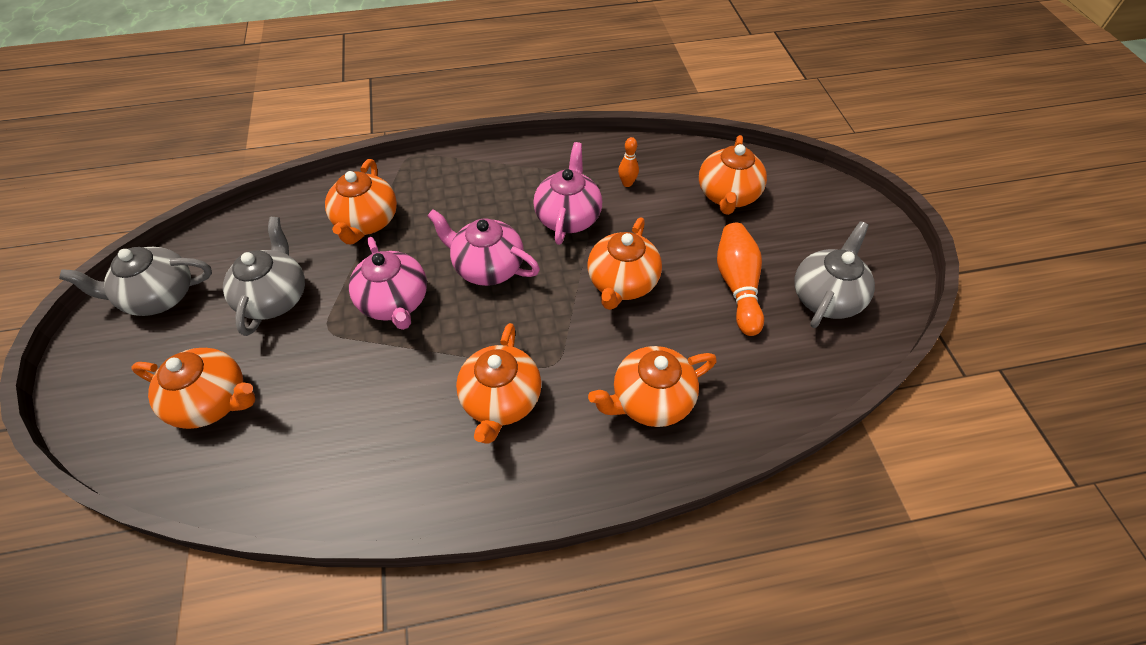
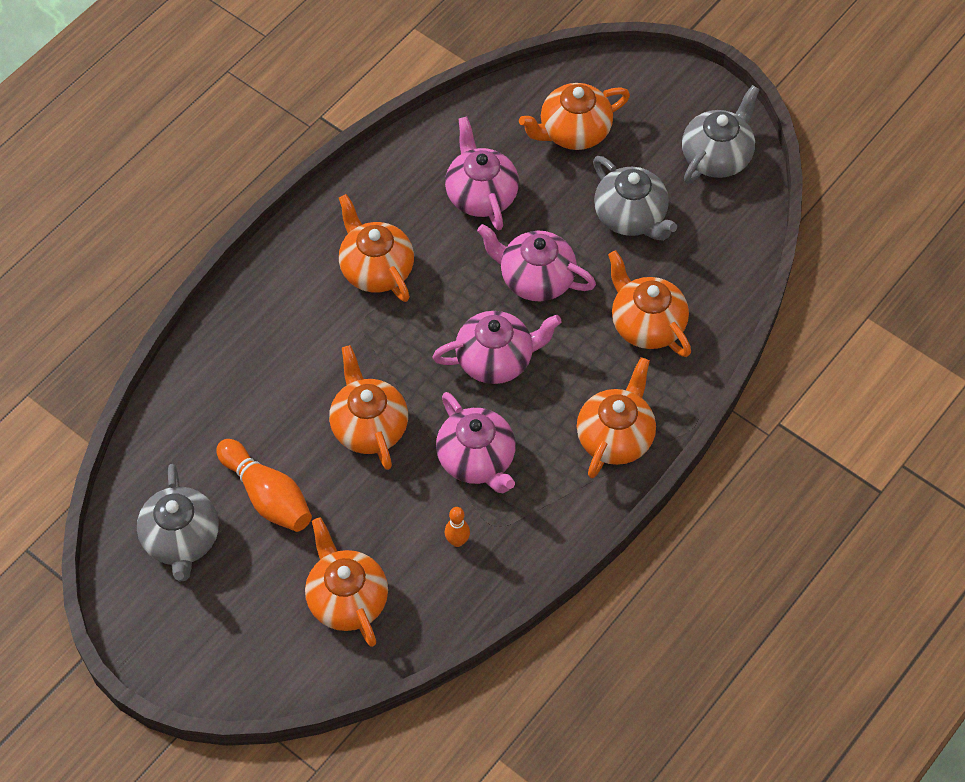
camera: 140 degrees right, 5 degrees up
orange teapot [588,346,717,427] -> orange teapot moved to [577,357,656,478]
none -> pink teapot [445,116,519,230]

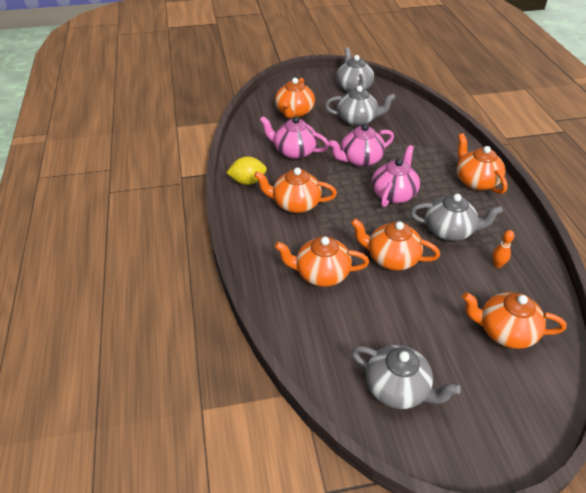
camera: 50 degrees left, 15 degrees down
orange bowling pin [216,439,312,532] -> none
pink teapot [436,392,516,493] -> grey teapot [410,194,503,241]
orange teapot [608,250,691,357] -> orange teapot moved to [275,236,369,287]
none -> yellow lemon [226,156,267,185]

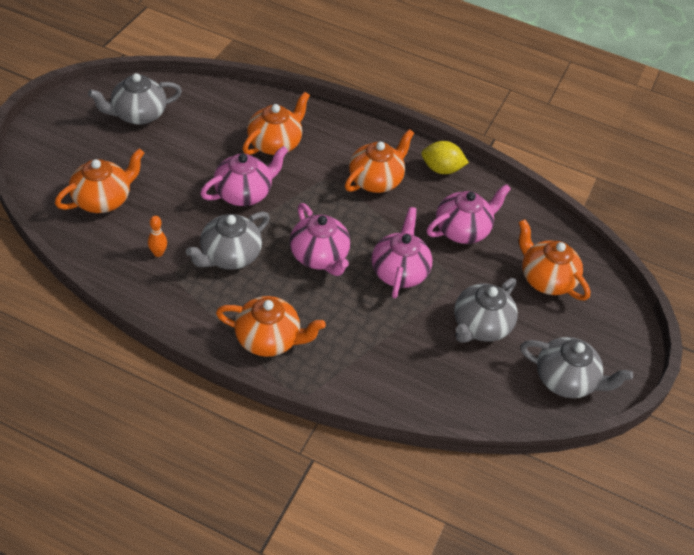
camera: 120 degrees right, 5 degrees up
yellow lemon [226,156,267,185] -> yellow lemon turned 75 degrees clockwise [421,141,469,174]
orange teapot [351,218,440,270] -> pink teapot [200,146,288,206]

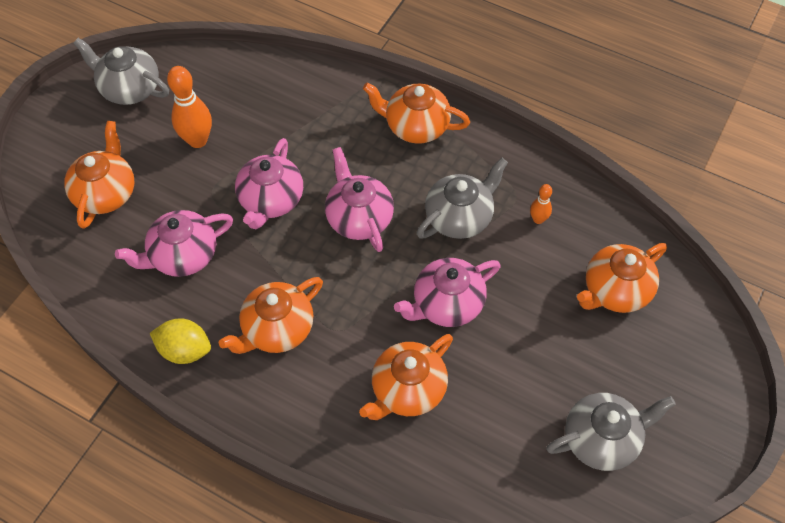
camera: 170 degrees left, 10 degrees up
grey teapot [454,278,518,342] -> orange bowling pin [167,66,212,148]
orange teapot [518,219,590,301] -> orange teapot turned 135 degrees counterclockwise [64,121,134,229]

